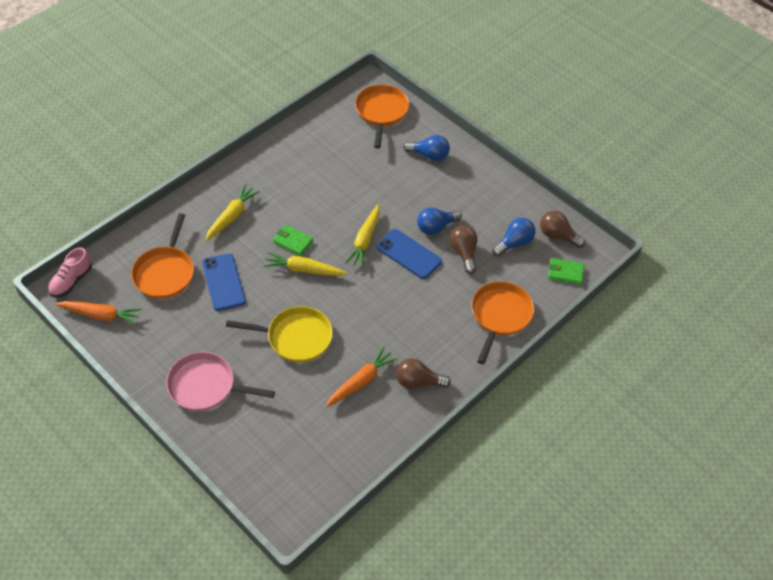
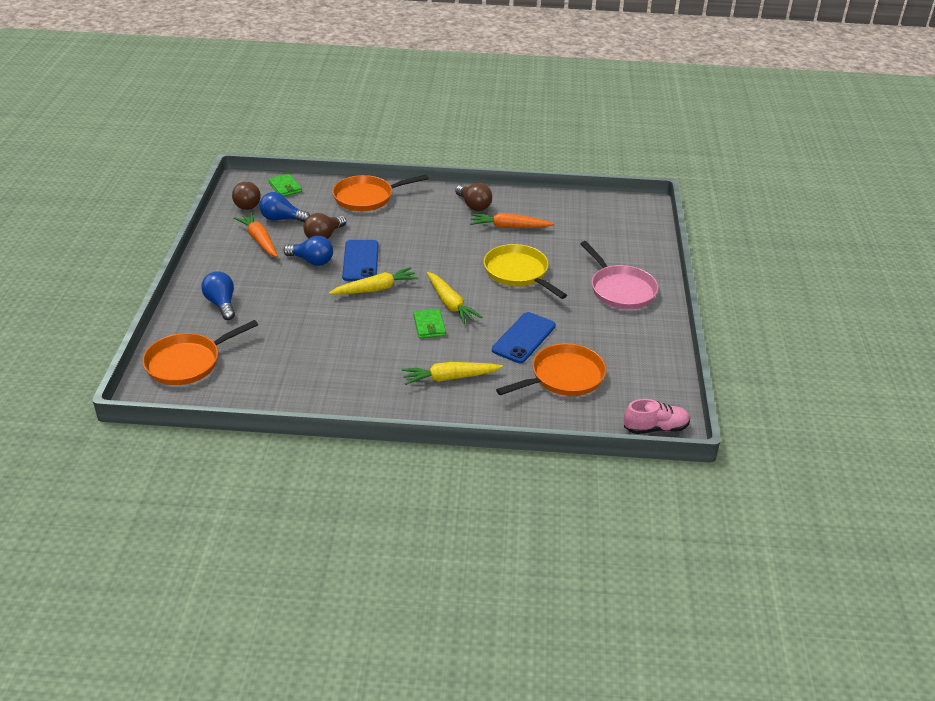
camera: 130 degrees left, 15 degrees down
orange carrot [55,301,142,325] -> orange carrot moved to [234,213,278,257]

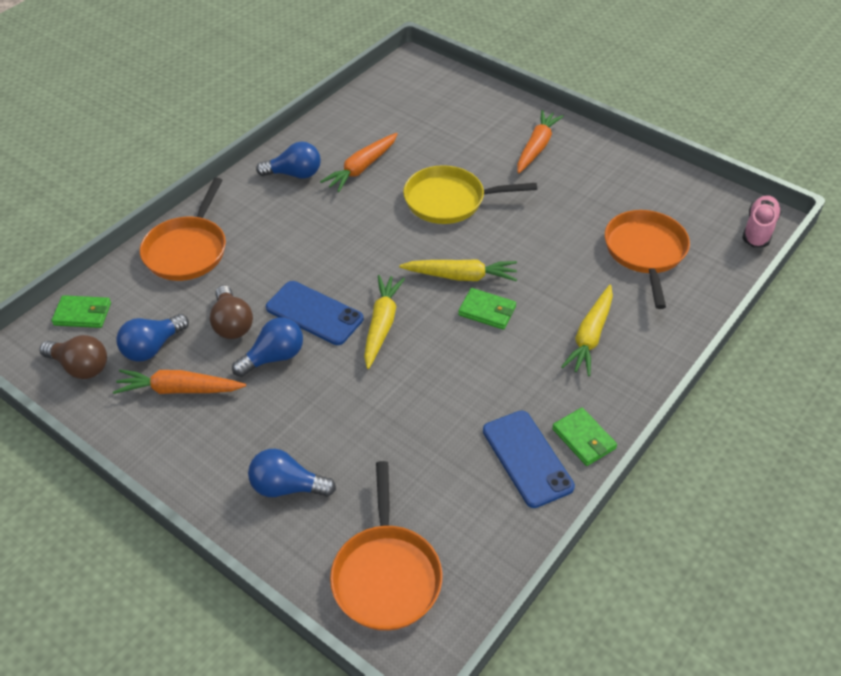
camera: 55 degrees left, 10 degrees up
brown light bulb [455,183,492,211] -> blue light bulb [256,142,321,179]
blue phone [492,312,556,363] -> blue phone moved to [483,410,575,508]
pink pan [580,241,658,309] -> orange carrot [517,110,564,173]
none -> green wallet [552,408,617,466]

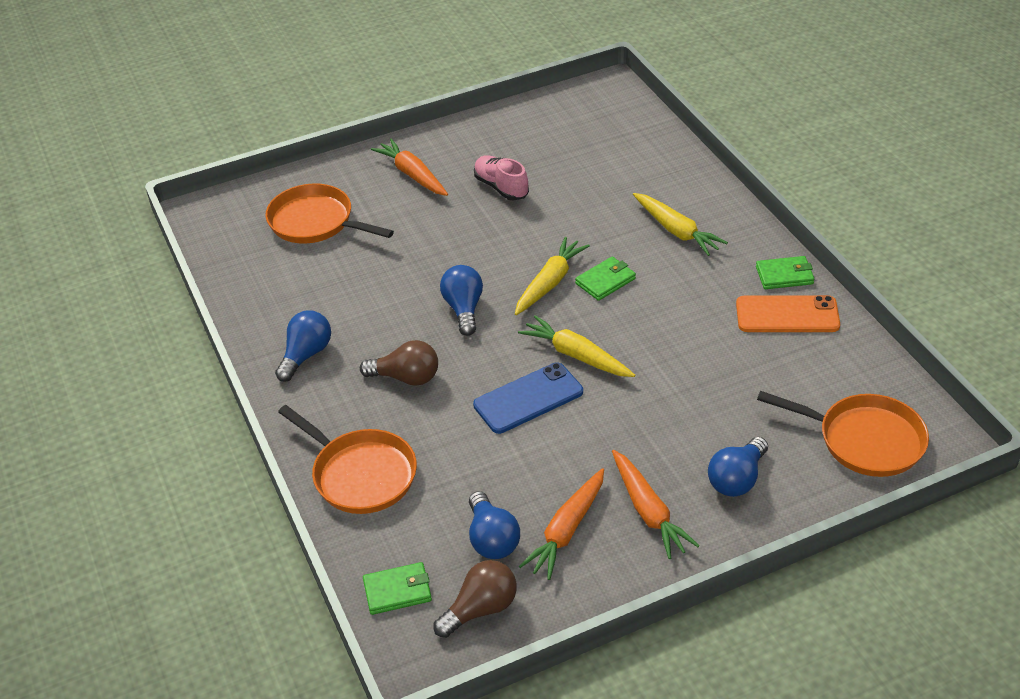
camera: 60 degrees left, 5 degrees down
green wallet [52,295,111,328] -> green wallet turned 45 degrees clockwise [363,562,432,615]
brown light bulb [210,285,253,339] -> brown light bulb moved to [360,340,438,386]
blue light bulb [232,317,303,377] -> blue light bulb moved to [440,265,483,336]
orange carrot [320,133,398,192] -> orange carrot moved to [612,450,699,559]
yellow pan [403,165,537,224] -> none
blue phone [483,410,575,508] -> orange phone [736,295,840,332]
orange pan [605,210,690,309] -> orange pan moved to [265,184,394,244]
pink shoe [742,195,781,248] -> pink shoe moved to [474,155,529,201]

